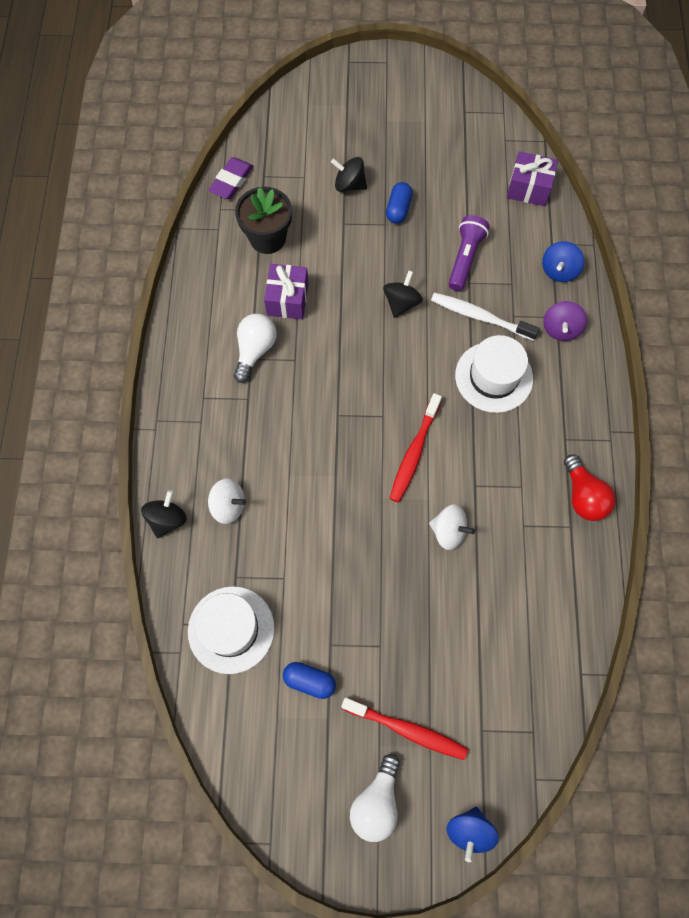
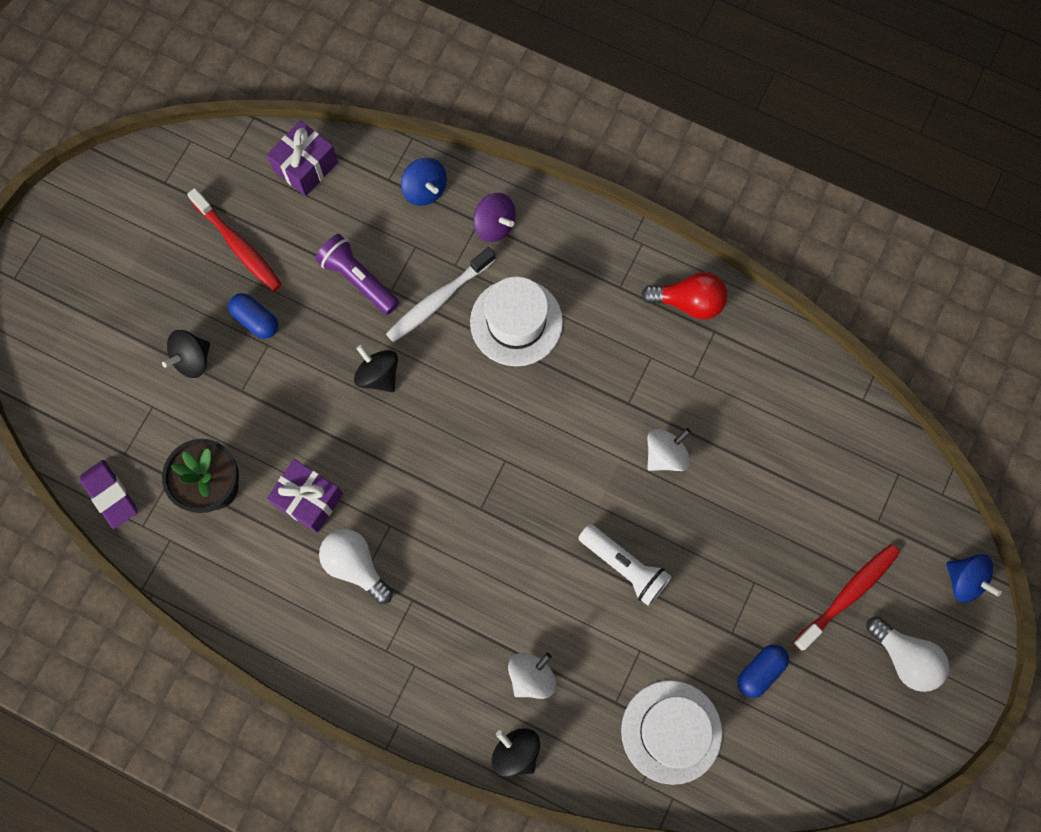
camera: 65 degrees left, 5 degrees up
red toothbrush [390,393,442,503] -> red toothbrush moved to [187,188,282,291]
none -> white flashlight [578,524,672,606]

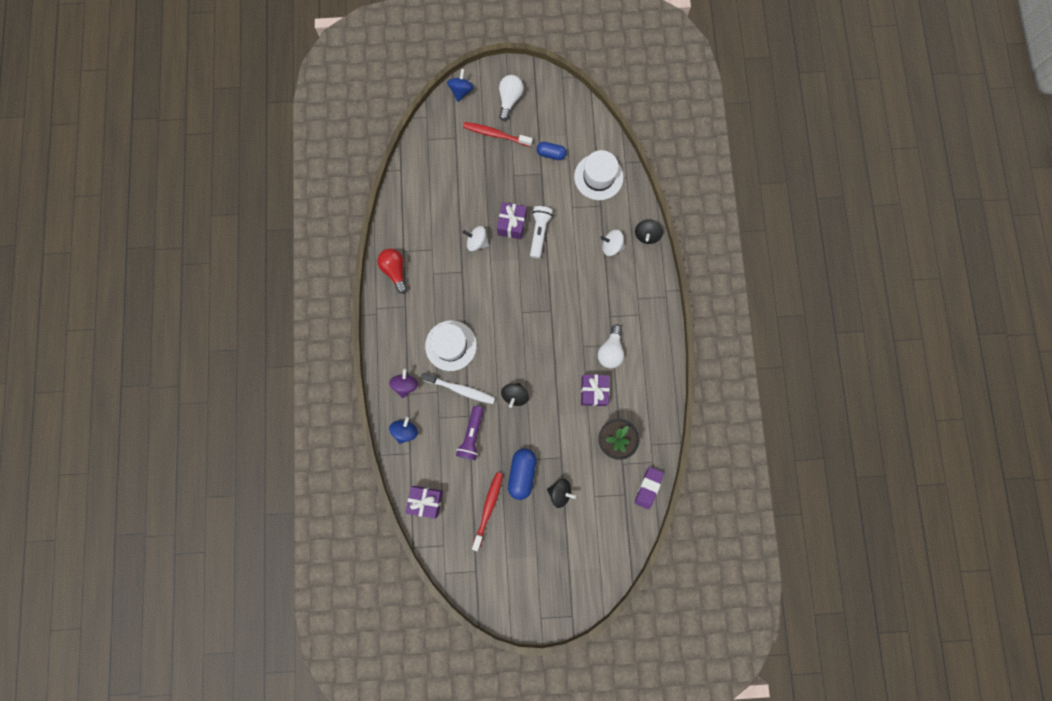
camera: 120 degrees left, 5 degrees up
blue capsule [228,293,278,339] -> blue capsule [508,448,536,500], size x1.54
none -> purple gift [497,202,527,239]

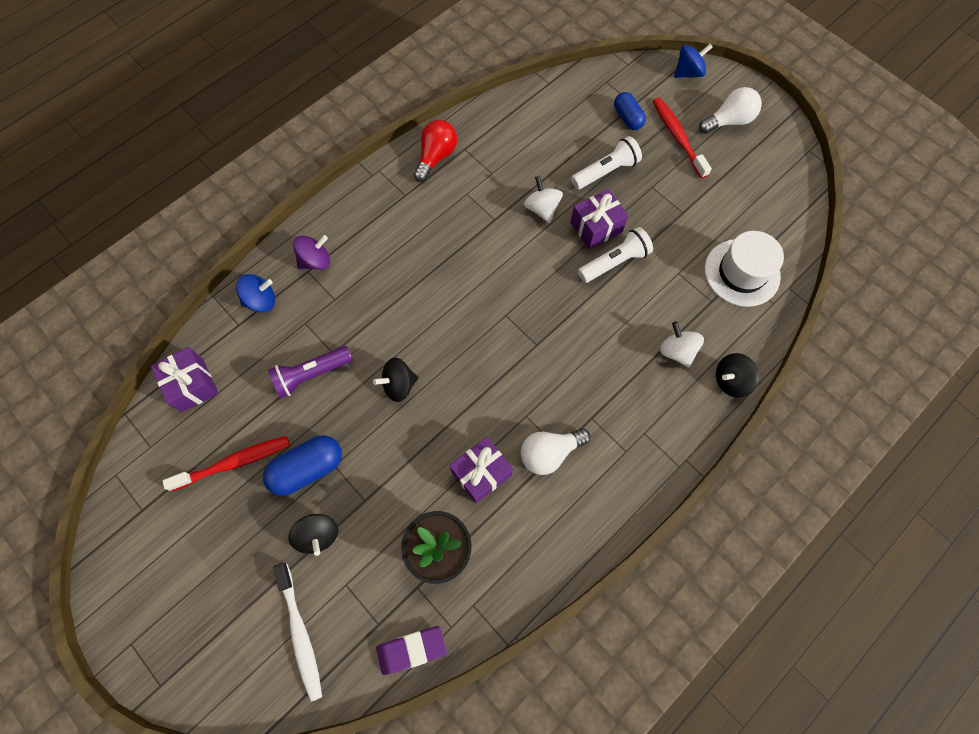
camera: 50 degrees right, 10 degrees down
white toothbrush [421,373,495,404] -> white toothbrush moved to [273,563,322,702]
white hat [425,320,477,371] -> none
blue capsule [537,142,567,160] -> blue capsule moved to [614,92,646,130]
none -> white flashlight [571,136,642,190]

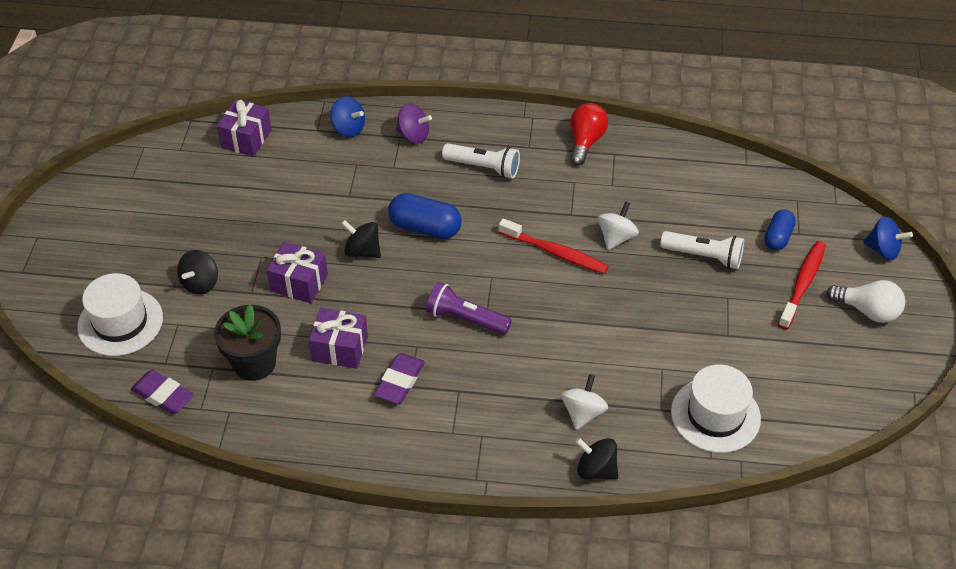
camera: 50 degrees right, 20 degrees down
red toothbrush [162,436,290,491] -> red toothbrush moved to [499,219,609,274]
blue capsule [263,435,342,496] -> blue capsule moved to [388,193,462,239]
purple flashlight [268,346,353,398] -> purple flashlight moved to [426,282,512,335]
white toothbrush [273,563,322,702] -> white hat [77,273,163,356]
red light bulb [414,120,457,182] -> red light bulb turned 60 degrees counterclockwise [570,103,608,166]
white light bulb [521,428,590,475] -> purple eraser [374,353,425,404]
purple gift [570,189,628,249] -> purple gift moved to [267,242,328,303]
white flashlight [578,227,653,283] -> white flashlight moved to [442,143,520,179]

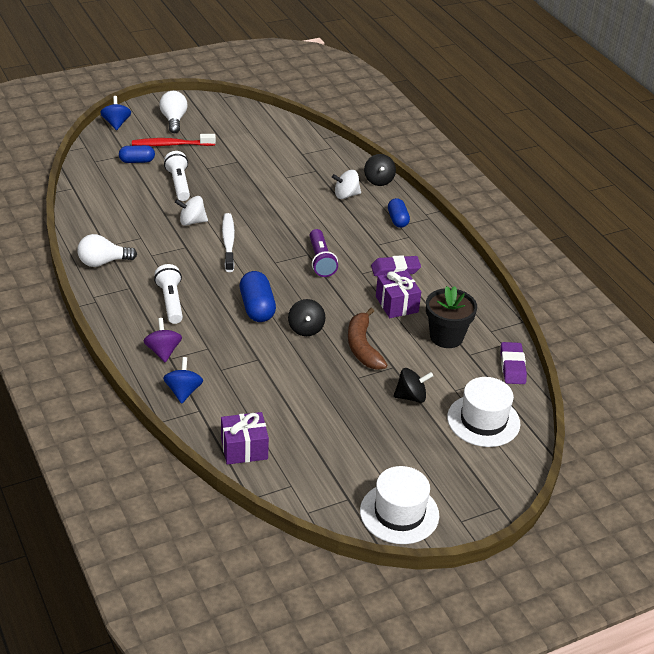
camera: 125 degrees left, 10 degrees down
purple gift [267,242,328,303] -> brown banana [348,308,387,370]
red toothbrush [499,219,609,274] -> white toothbrush [222,213,235,272]
red light bulb [570,103,608,166] -> white light bulb [77,234,137,267]
white hat [671,365,761,453] -> white hat moved to [360,466,439,544]
none -> blue capsule [388,198,410,228]

